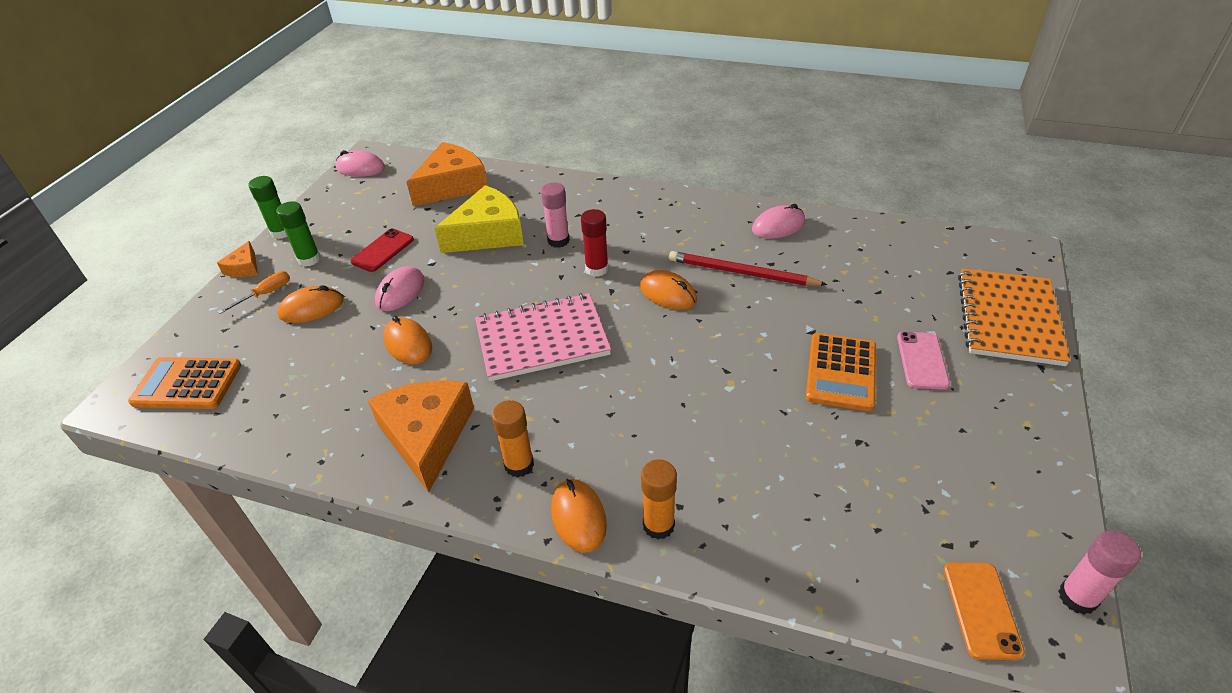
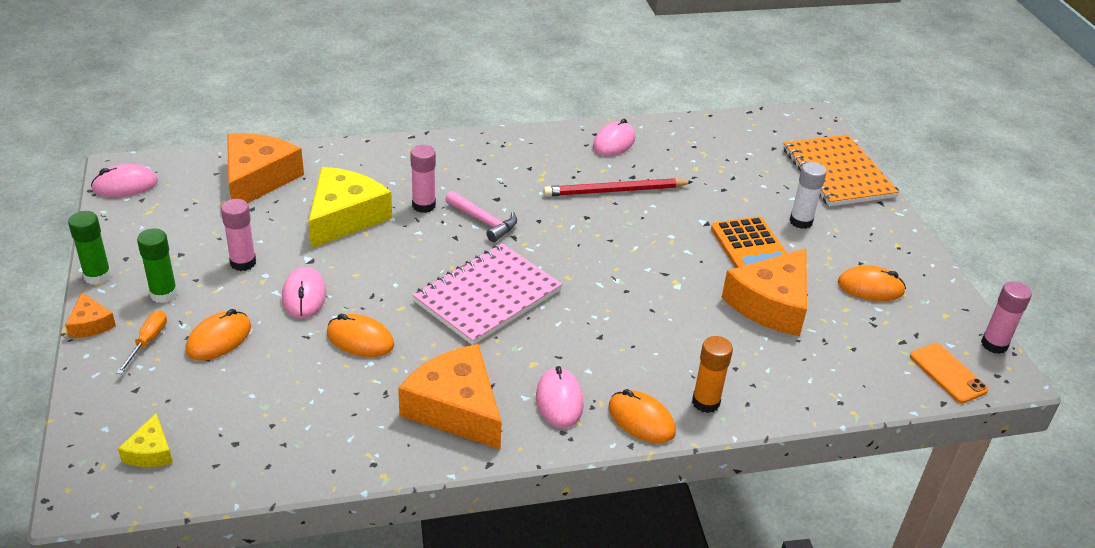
camera: 35 degrees left, 5 degrees down
orange calculator [128,357,241,409] -> yellow cheese [118,413,173,467]
red phone [350,228,414,272] -> pink glue stick [221,199,256,271]
orange glue stick [492,400,534,477] -> pink mouse [536,366,584,428]
red glue stick [581,209,608,277] -> pink hammer [445,191,517,242]
orange mouse [640,270,697,310] -> orange mouse moved to [838,265,906,301]
pink phone [897,332,950,390] -> white glue stick [789,162,827,229]
none -> orange cheese [722,248,807,336]

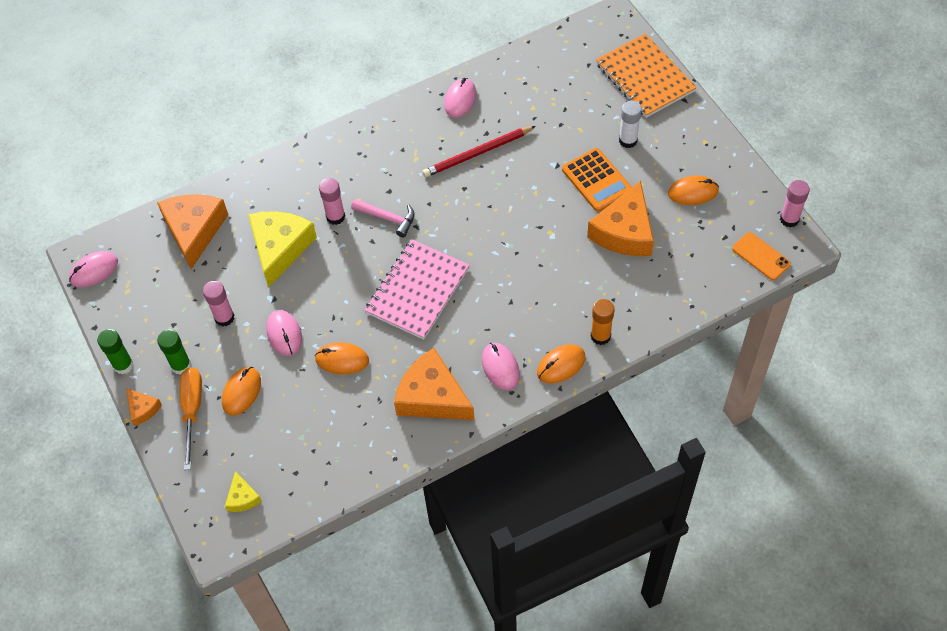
camera: 10 degrees left, 20 degrees up
orange screwdriver [116,310,167,374] -> orange screwdriver [180,367,202,470], size x1.65
orange mouse [608,389,676,443] -> orange mouse turned 60 degrees counterclockwise [537,344,585,384]

